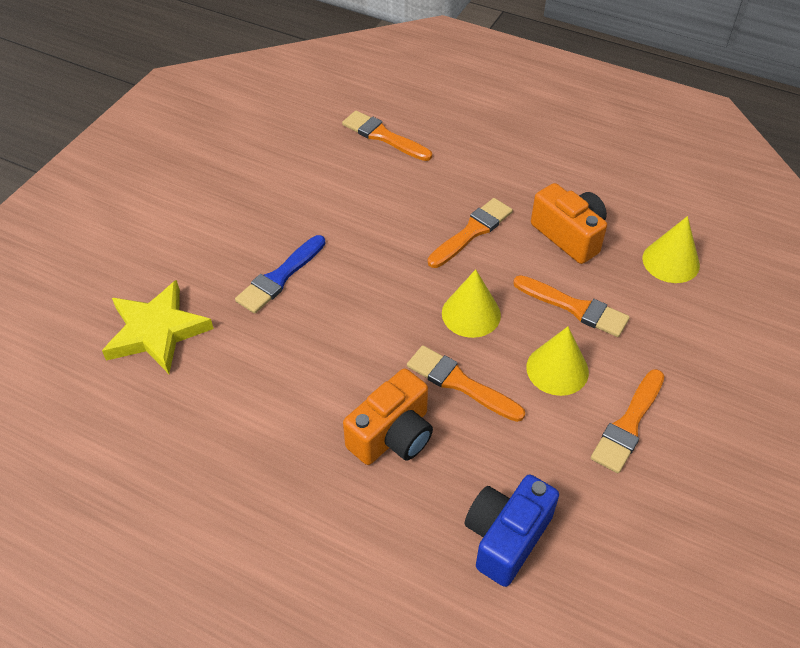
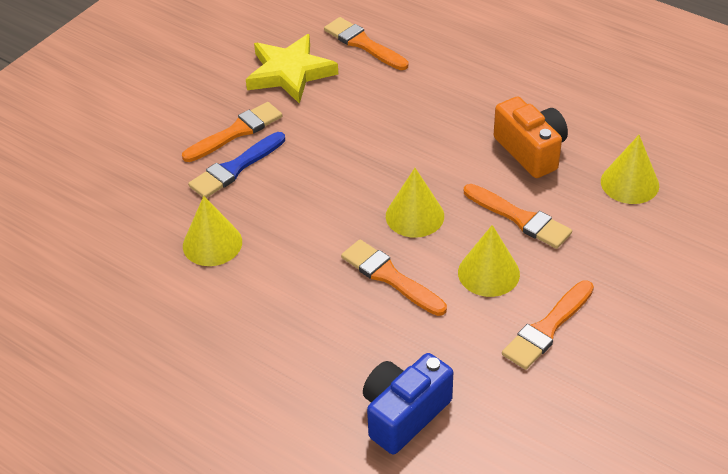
camera: 10 degrees right, 5 degrees down
yellow star [102,280,214,374] -> yellow star moved to [246,34,338,104]
orange camera [343,368,433,465] -> none
orange brush [428,198,513,268] -> orange brush moved to [182,102,282,162]
none -> yellow cone [183,196,242,266]

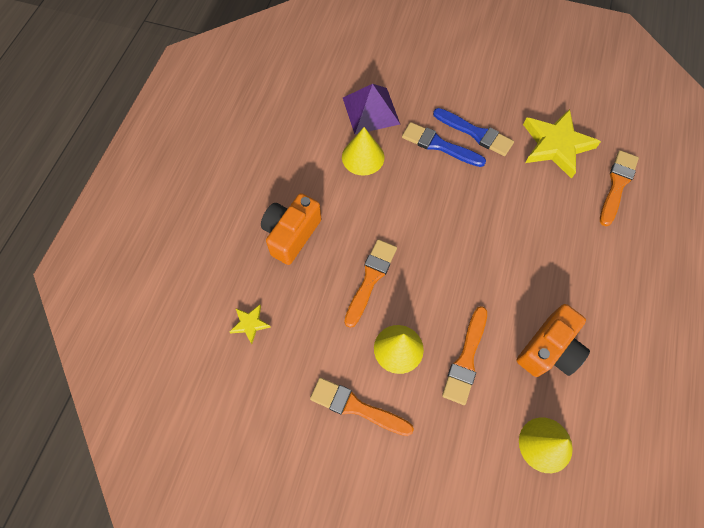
camera: 70 degrees right, 20 degrees up
orange brush [182,102,282,162] -> blue brush [433,108,514,156]
blue camera [363,353,453,454] -> yellow star [229,305,271,344]
yellow cone [386,168,444,238] -> none
none -> orange camera [261,193,321,265]
none -> purple pyramid [343,84,400,134]

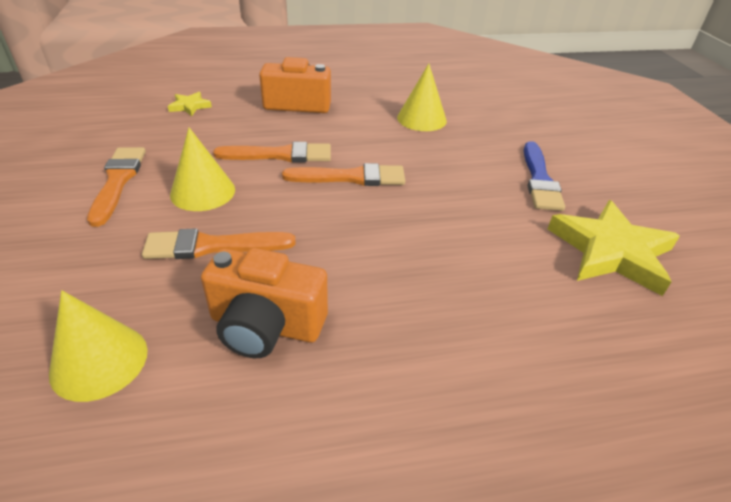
camera: 60 degrees right, 25 degrees down
purple pyramid [343,84,400,134] -> none
blue brush [402,122,486,167] -> none
orange brush [600,150,639,226] -> orange brush moved to [282,163,405,186]

